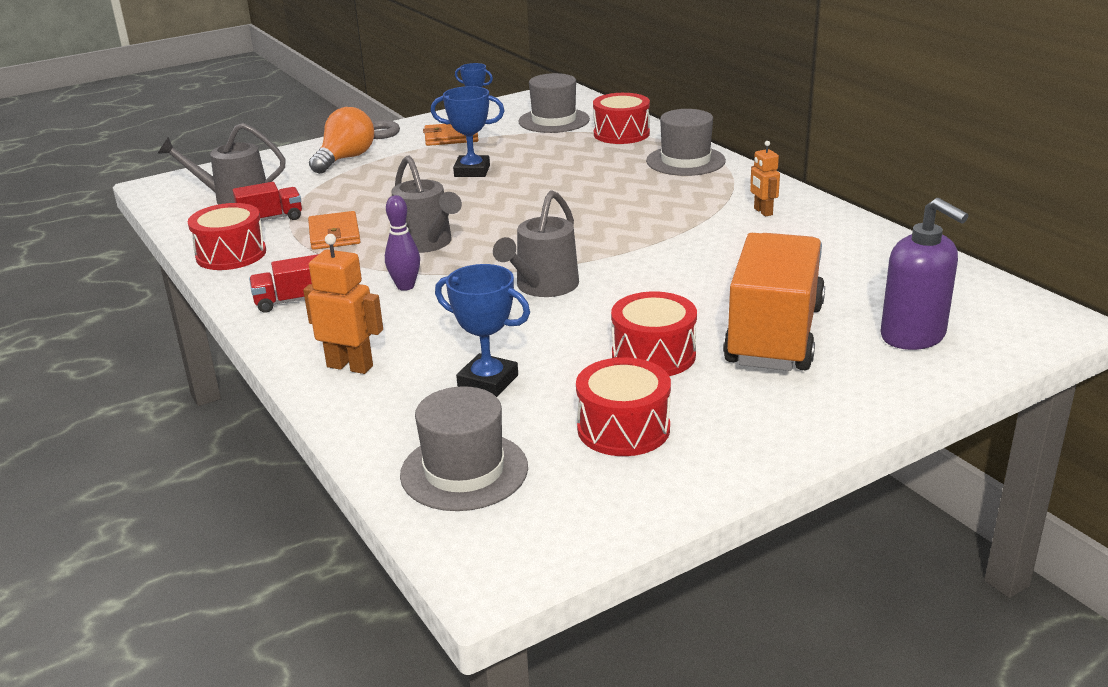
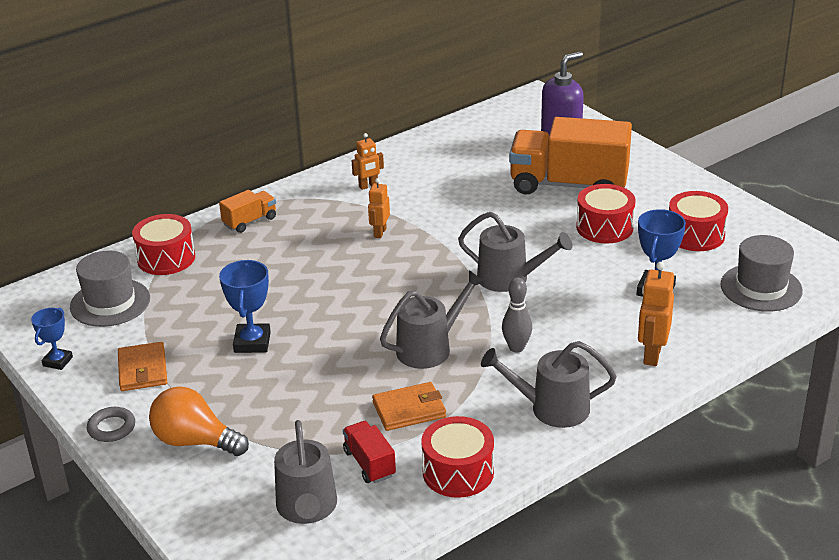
camera: 95 degrees left, 5 degrees up
red truck [249,254,319,313] -> grey watering can [481,341,617,428]
purple bowling pin [385,195,420,291] -> grey bowling pin [502,277,532,353]
grey hat [646,109,726,176] -> orange truck [219,190,276,233]
none -> orange robot [368,178,390,238]

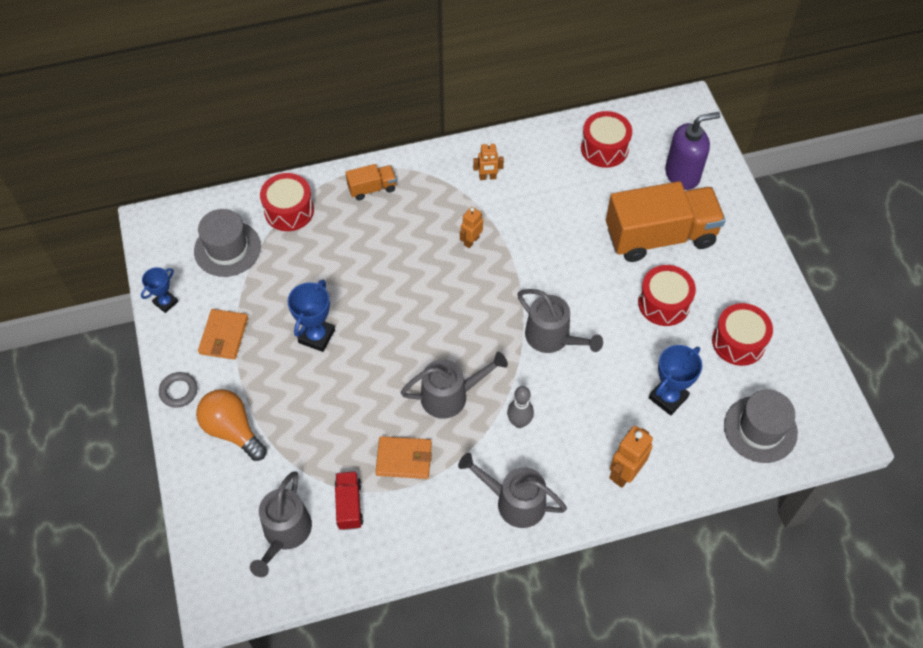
camera: 20 degrees right, 25 degrees up
red drum [421,416,494,498] -> red drum moved to [581,111,632,168]
orange truck [509,117,632,195] -> orange truck turned 135 degrees clockwise [606,181,726,262]

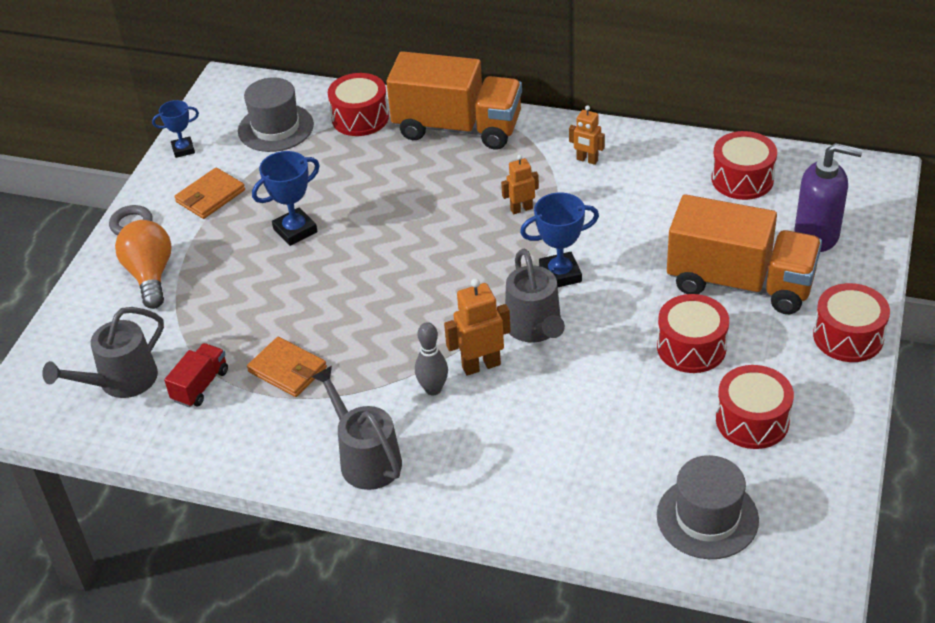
camera: 35 degrees right, 15 degrees down
orange truck [345,164,396,200] -> orange truck [386,51,522,150], size x2.23
grey watering can [401,352,508,419] -> none
orange robot [609,426,653,488] -> orange robot moved to [444,278,511,376]
blue trophy [649,345,702,415] -> blue trophy moved to [520,192,599,287]
none -> red drum [813,283,890,362]

